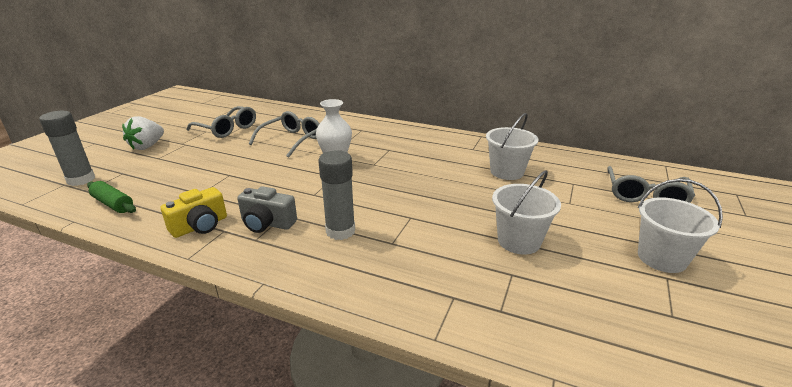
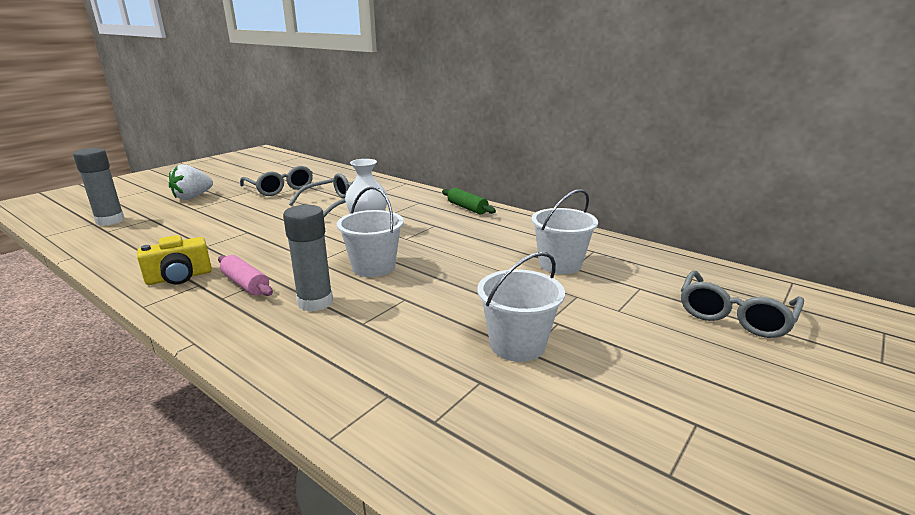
camera: 15 degrees right, 5 degrees down
green rolling pin [87,181,136,213] -> green rolling pin moved to [442,188,496,215]
grey camera [237,186,297,233] -> pink rolling pin [218,255,273,296]
white bucket [638,179,723,273] -> white bucket moved to [337,186,404,277]

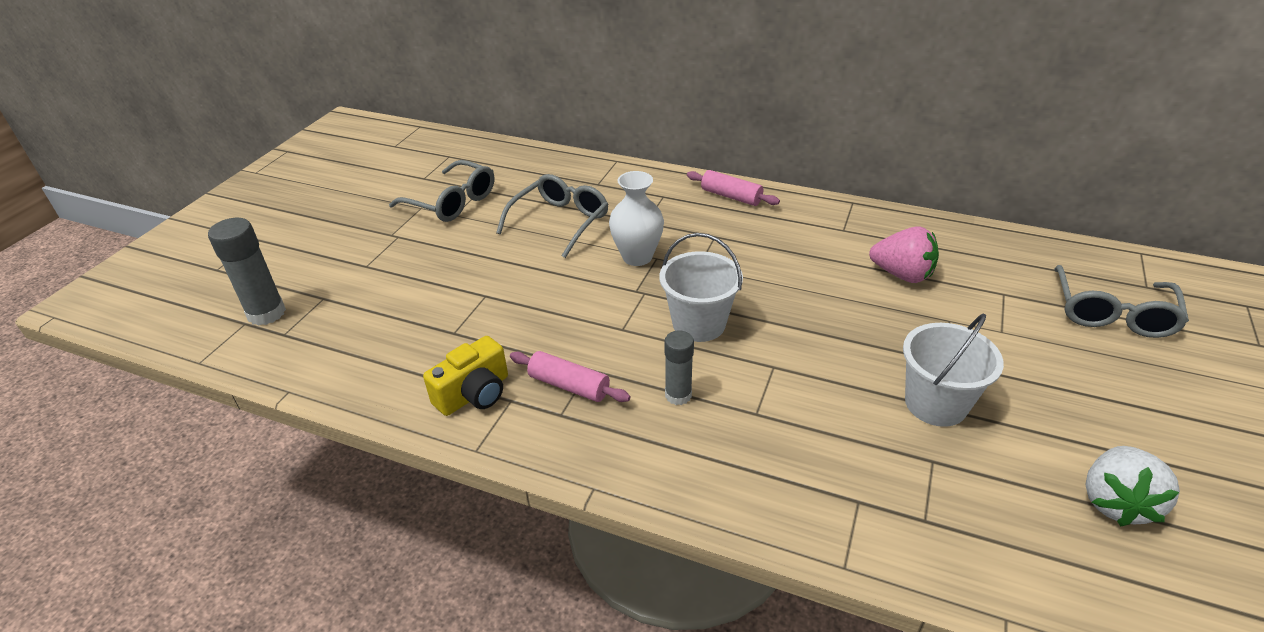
camera: 15 degrees left, 15 degrees up
white strawberry [169,164,213,200] -> white strawberry moved to [1085,446,1180,526]
grey glue stick [283,205,333,312] -> grey glue stick [665,330,694,405], size x0.64
green rolling pin [442,188,496,215] -> pink rolling pin [687,170,780,206]
white bucket [531,189,598,274] -> pink strawberry [869,226,939,283]

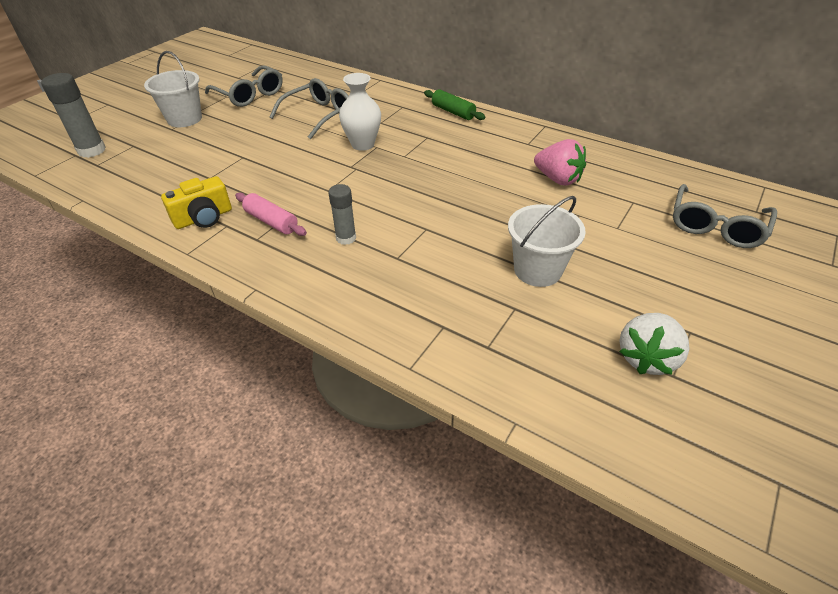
camera: 10 degrees right, 5 degrees up
white bucket [659,233,743,342] -> white bucket moved to [144,51,202,127]
pink rolling pin [687,170,780,206] -> green rolling pin [424,89,485,120]

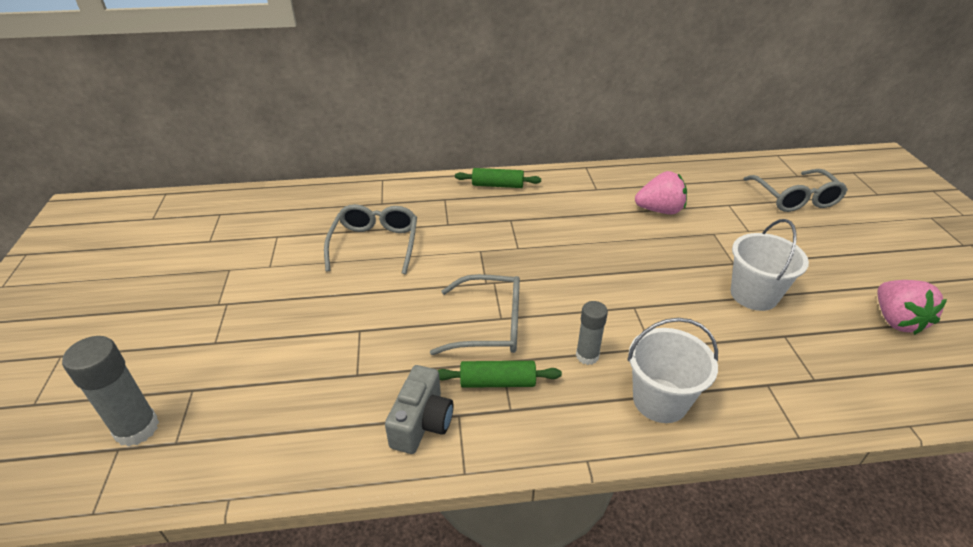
camera: 40 degrees left, 5 degrees down
white bucket [144,51,202,127] -> white bucket moved to [627,318,718,423]
yellow camera [161,176,232,229] -> grey camera [385,365,453,454]
grey glasses [205,65,283,107] -> grey glasses moved to [430,274,520,355]
pink rolling pin [235,193,307,236] -> green rolling pin [438,361,562,388]
white vase [339,73,381,151] -> none
white strawberry [619,313,690,375] -> pink strawberry [878,280,947,335]

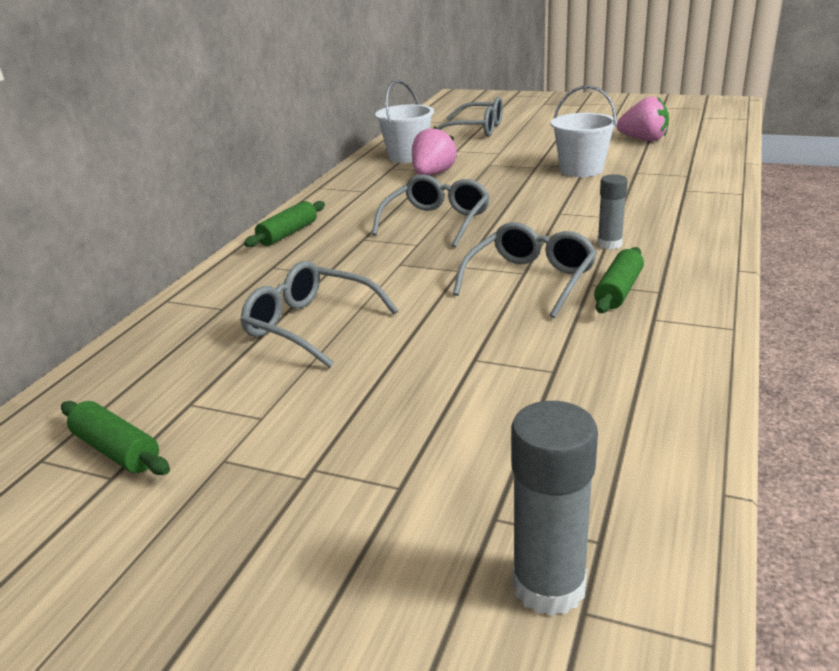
camera: 60 degrees left, 10 degrees down
grey camera [385,365,453,454] -> none
white bucket [627,318,718,423] -> white bucket moved to [375,80,434,163]
none -> green rolling pin [61,401,170,475]
none -> grey glasses [372,175,490,247]

